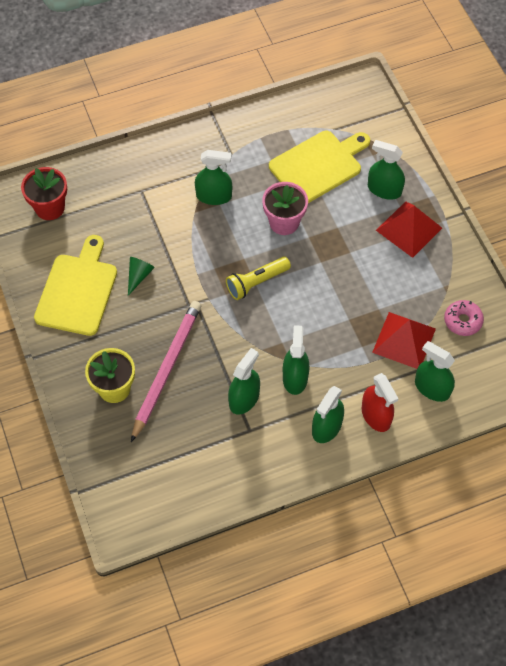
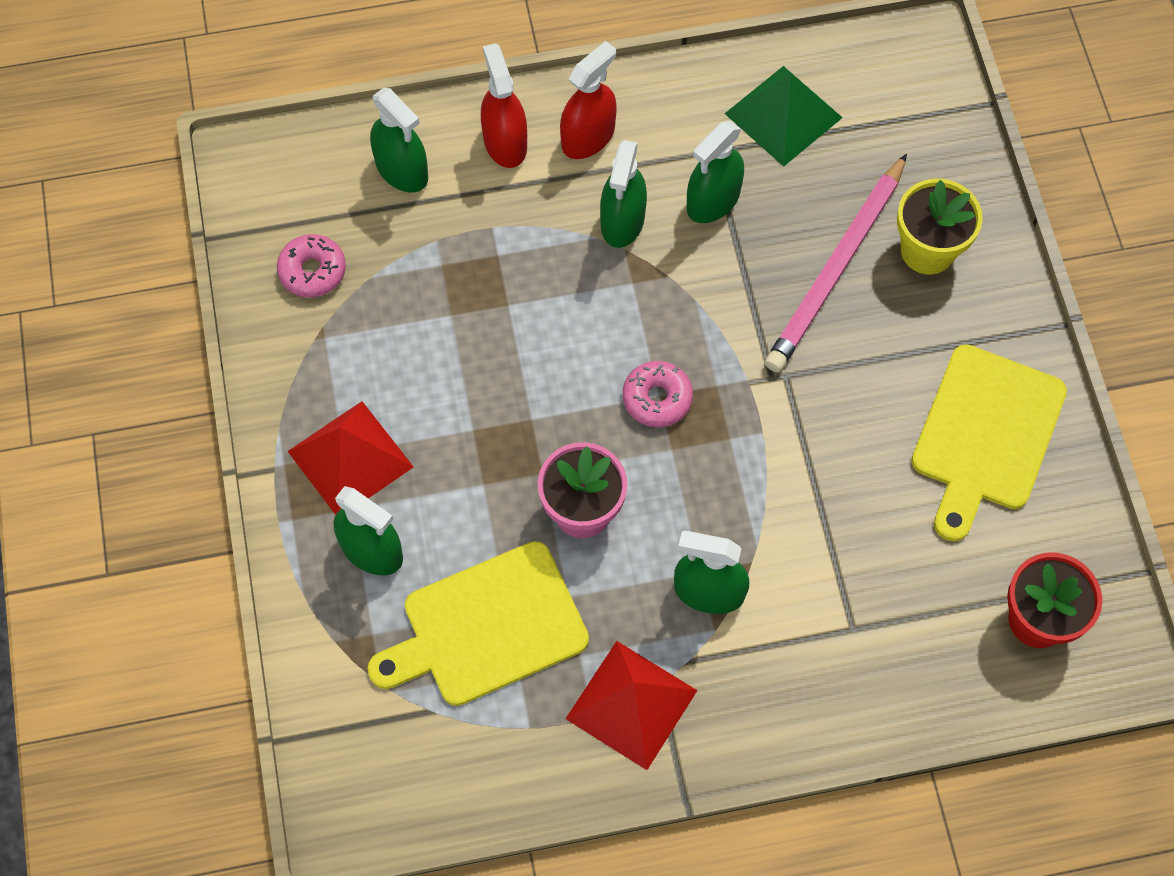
camera: 170 degrees left, 5 degrees up
green cone [128,257,155,296] -> none
yellow flashlight [226,257,291,300] -> pink donut [623,361,693,427]
green spray bottle [312,386,344,443] -> red spray bottle [560,41,617,159]
red pyramid [372,312,436,369] -> red pyramid moved to [566,641,698,770]
none -> green pyramid [724,66,843,167]

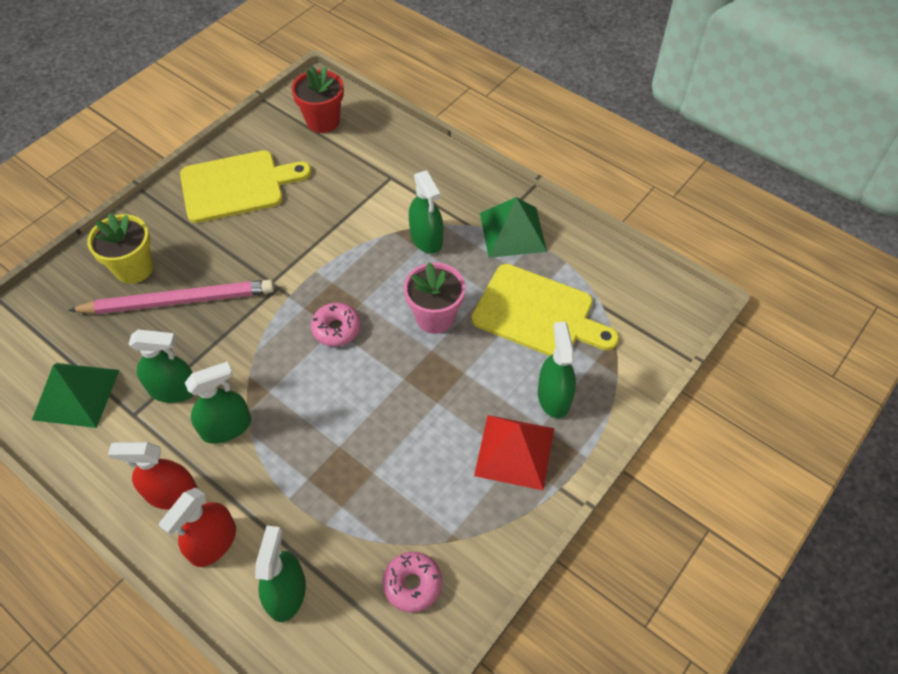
camera: 130 degrees left, 10 degrees down
red pyramid [566,641,698,770] -> green pyramid [480,197,547,258]

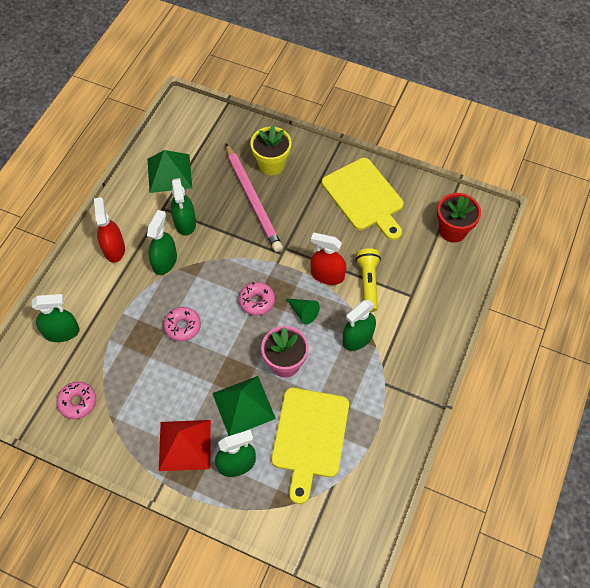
camera: 75 degrees right, 5 degrees up
red spray bottle [159,488,236,567] -> red spray bottle moved to [310,233,347,285]
green spray bottle [185,362,251,444] -> green spray bottle turned 120 degrees counterclockwise [147,210,177,275]
green pyramid [480,197,547,258] -> green pyramid moved to [212,376,276,436]
none -> pink donut [163,307,201,342]
none -> green cone [286,298,320,324]
none -> yellow flashlight [355,248,381,312]

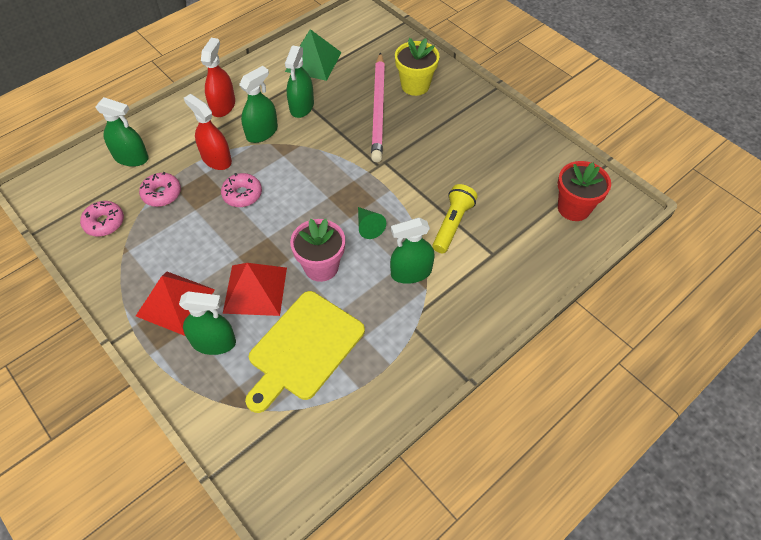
camera: 25 degrees right, 5 degrees down
green pyramid [212,376,276,436] -> red pyramid [223,263,287,316]
pink donut [239,282,275,316] -> pink donut moved to [139,172,181,207]
red spray bottle [310,233,347,285] -> red spray bottle moved to [184,94,232,170]
yellow cutting board [322,158,404,240] -> none

